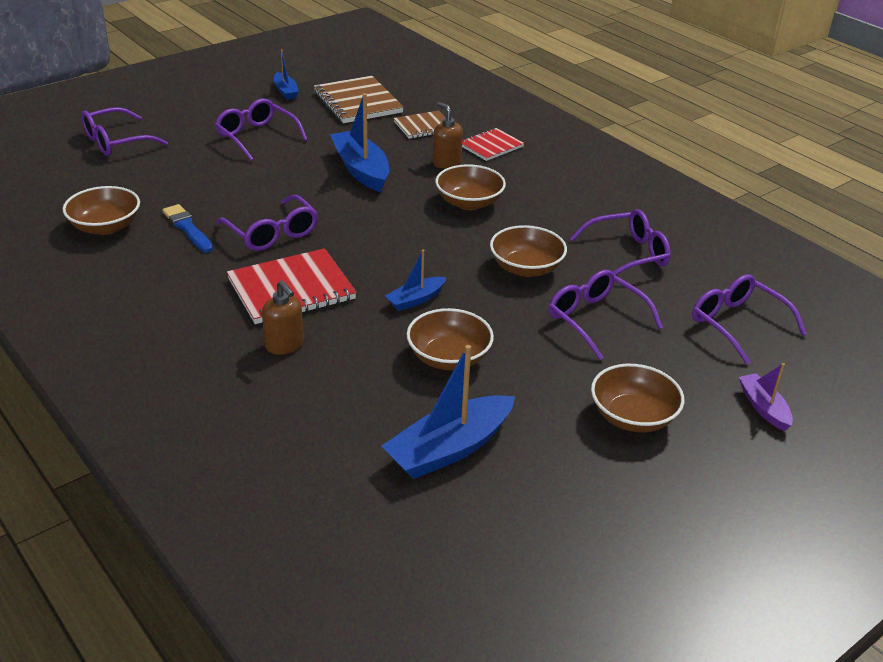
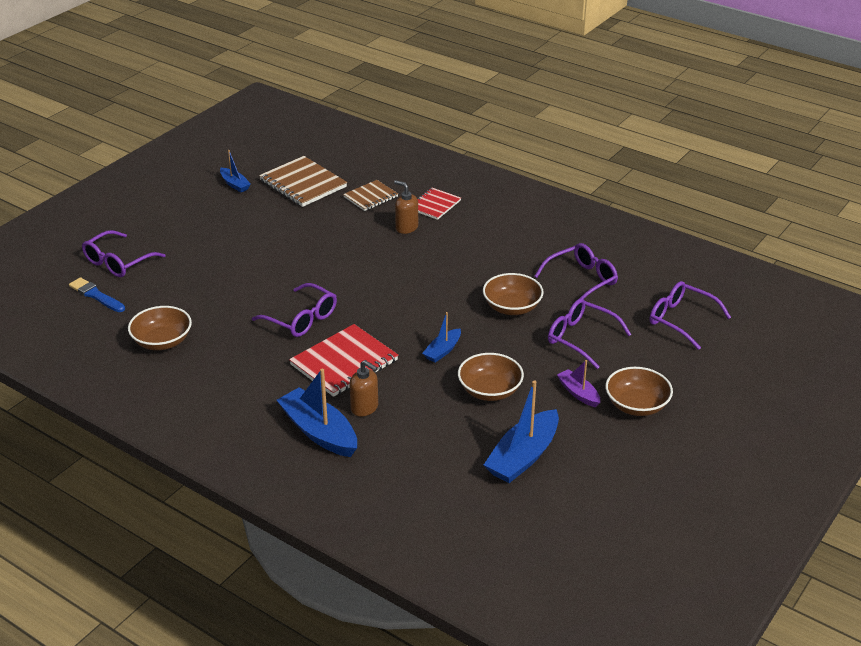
camera: 15 degrees left, 0 degrees up
blue brush [162,204,213,253] -> blue brush moved to [69,277,125,312]
purple glasses [215,98,307,161] -> none
blue boat [330,93,389,192] -> blue boat moved to [277,369,357,457]
brown bowl [435,164,506,210] -> none
purple boat [739,363,793,431] -> purple boat moved to [557,360,600,407]

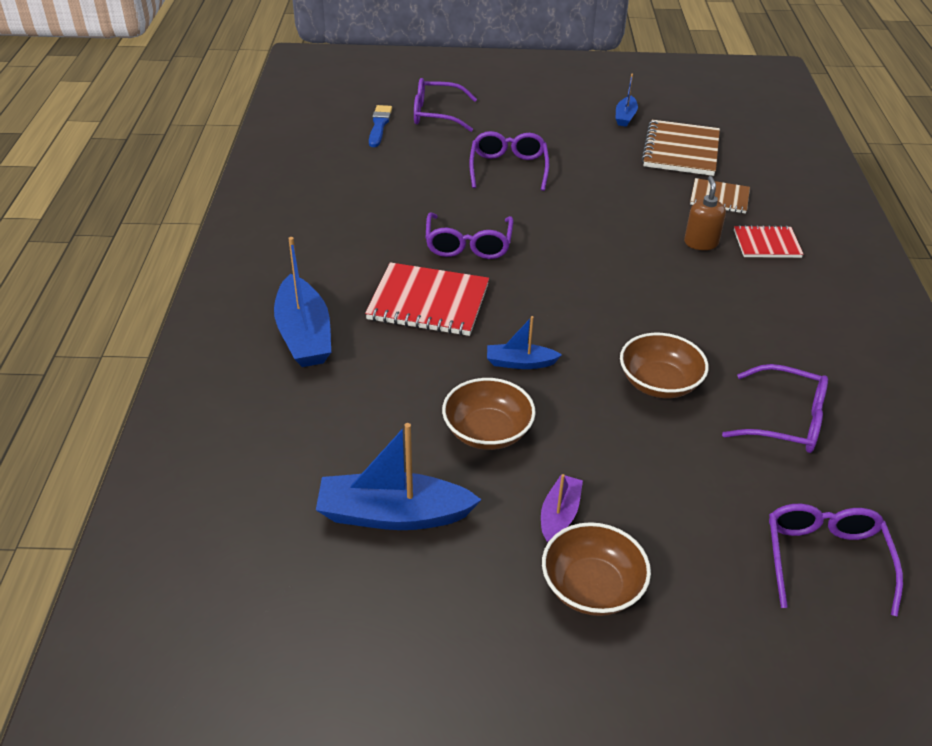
camera: 55 degrees right, 5 degrees up
brown bowl [128,306,192,350] -> none
blue boat [277,369,357,457] -> blue boat turned 150 degrees clockwise [274,237,331,367]
brown soap dispenser [349,360,378,417] -> none
purple glasses [548,299,632,369] -> purple glasses moved to [469,131,549,191]

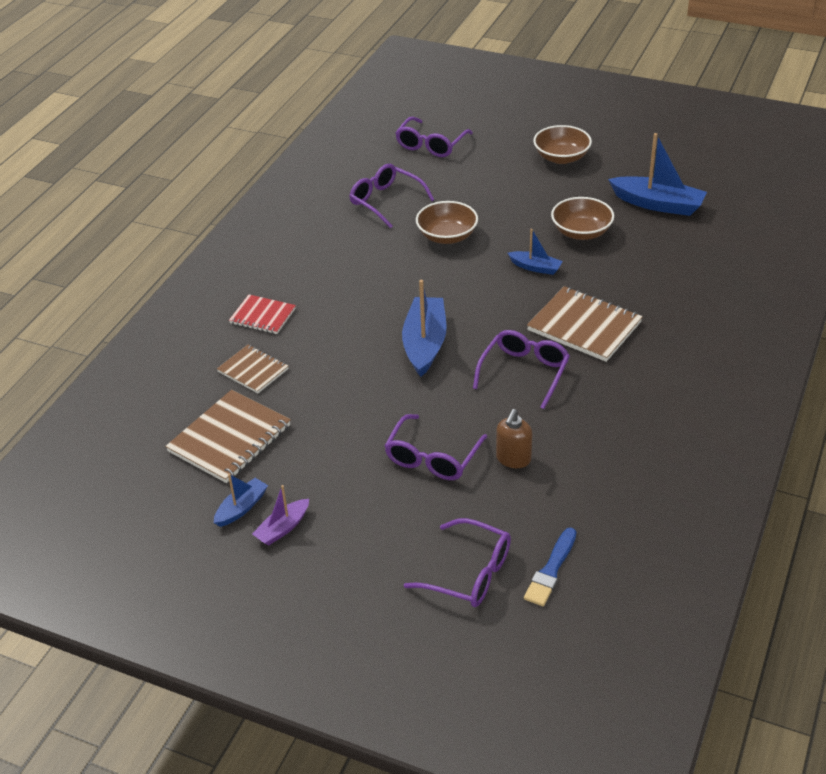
camera: 155 degrees left, 0 degrees up
blue boat [274,237,331,367] -> blue boat moved to [402,280,447,377]
red notebook [365,262,489,336] -> brown notebook [527,286,643,362]
purple boat [541,474,583,543] -> purple boat moved to [252,485,309,546]
brown soap dispenser [684,176,726,250] -> brown soap dispenser moved to [496,409,532,468]

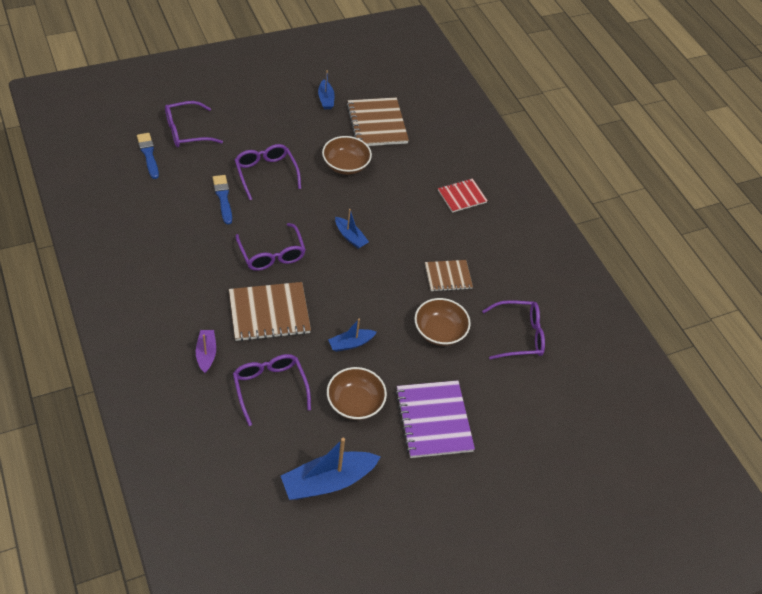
camera: 125 degrees right, 10 degrees up
brown notebook [217,345,288,393] -> brown notebook moved to [425,260,473,292]
purple boat [252,485,309,546] -> purple boat moved to [196,330,216,373]
purple glasses [395,117,473,157] -> purple glasses moved to [233,354,311,426]
blue boat [402,280,447,377] -> blue boat [335,209,369,249], size x0.55
brown soap dispenser [496,409,532,468] -> blue brush [213,175,232,225]
brown bowl [534,125,592,164] -> brown bowl moved to [322,136,372,175]
none -> purple notebook [395,380,475,458]

